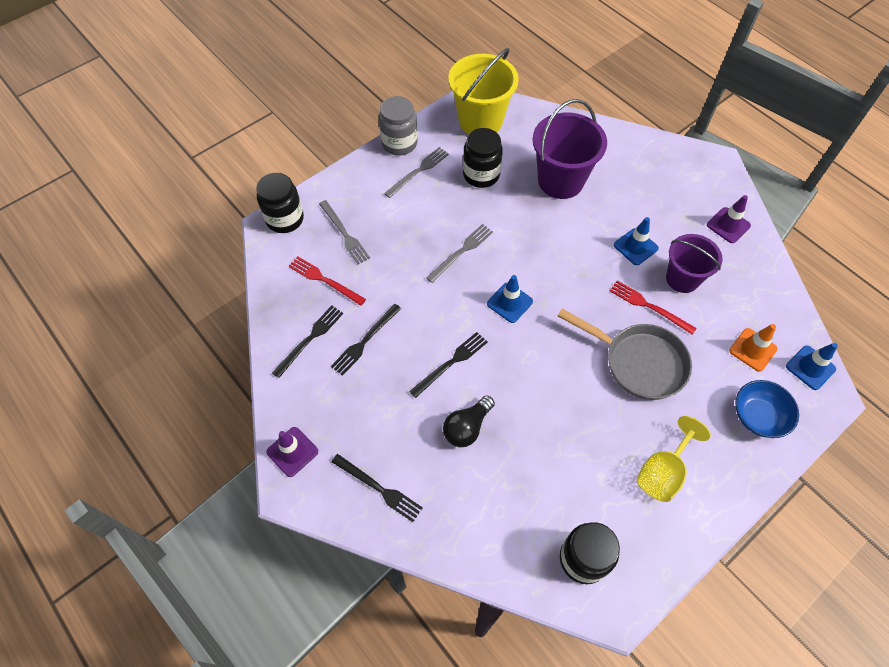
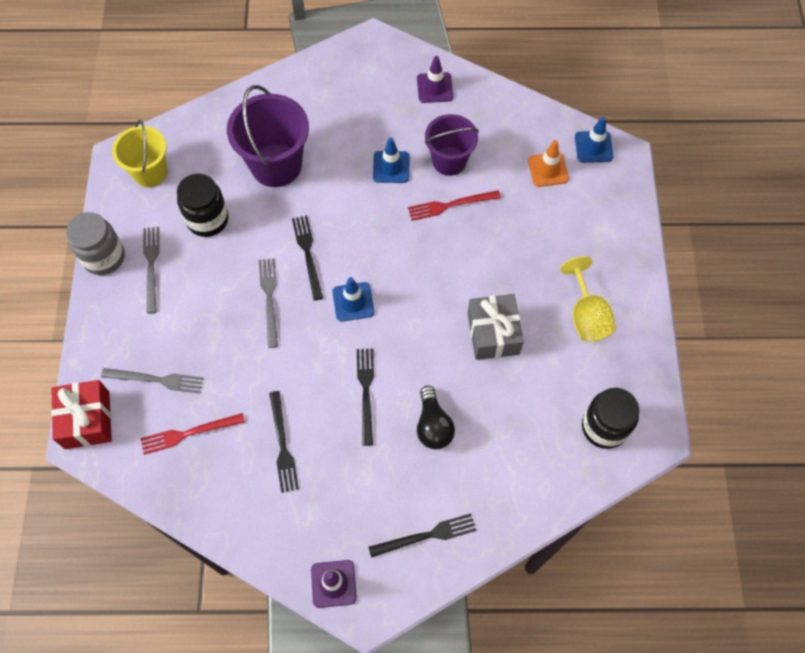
camera: 50 degrees left, 5 degrees up
black jar [256,173,304,233] -> red gift [51,380,112,449]
black fork [272,306,343,378] -> black fork moved to [292,215,323,301]
yellow bucket [448,48,519,134] -> yellow bucket [112,120,167,187], size x0.67
grey pan [558,309,692,400] -> none
blue bowl [735,380,799,438] -> none
none -> grey gift [467,294,524,360]

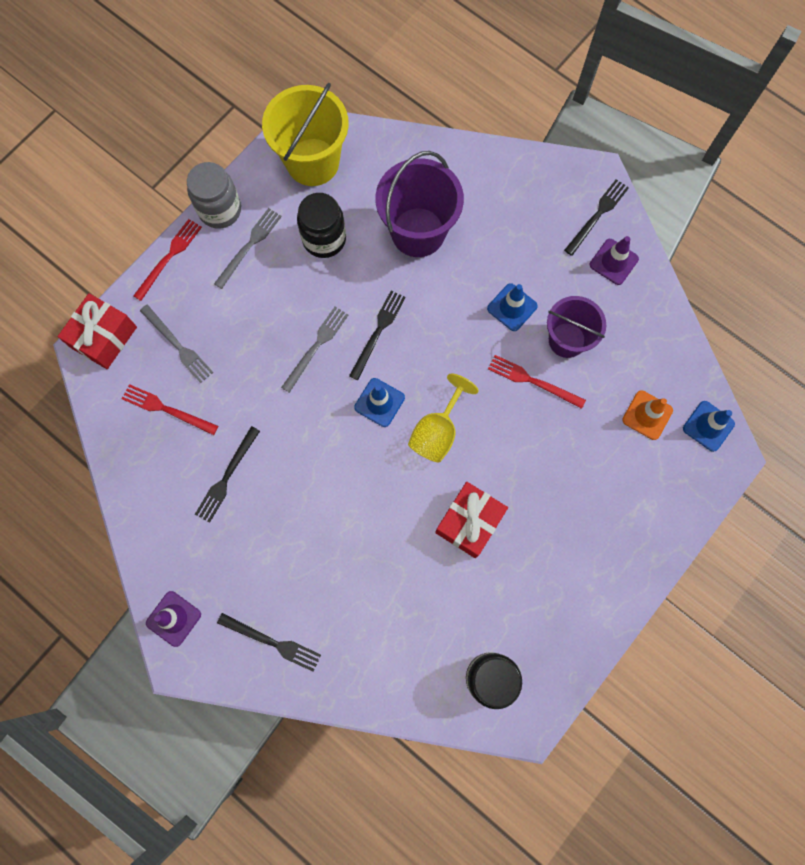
camera: 40 degrees right, 10 degrees up
yellow bucket [112,120,167,187] -> yellow bucket [262,83,349,186], size x1.50
black fork [357,348,374,446] -> black fork moved to [564,179,629,256]
black light bulb [417,386,455,449] -> none
grey gift [467,294,524,360] -> red gift [435,482,508,558]
yellow goblet [560,256,616,342] -> yellow goblet moved to [408,373,479,462]
none -> red fork [133,219,202,301]

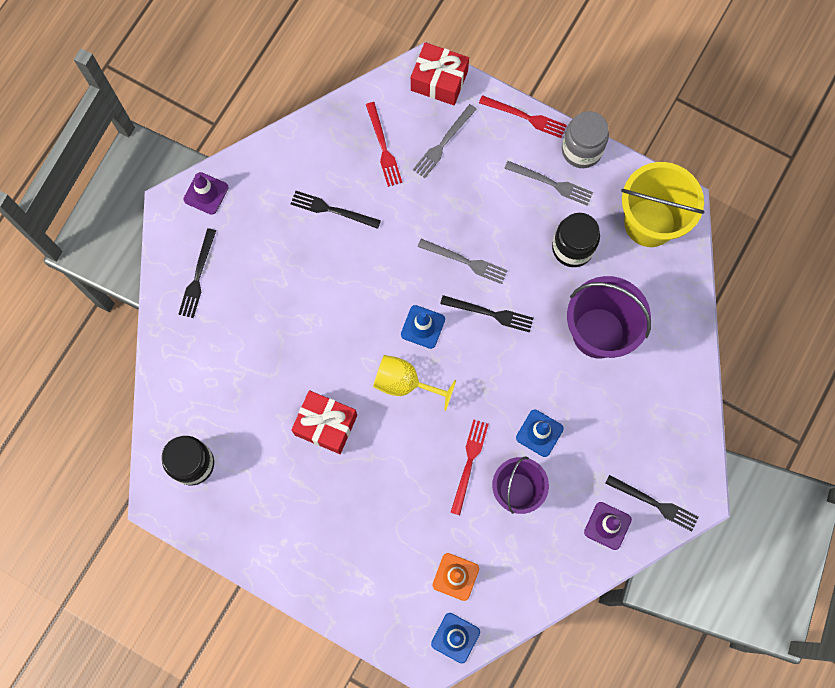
camera: 80 degrees right, 0 degrees up
red fork [122,384,218,435] -> red fork turned 150 degrees clockwise [366,102,402,187]

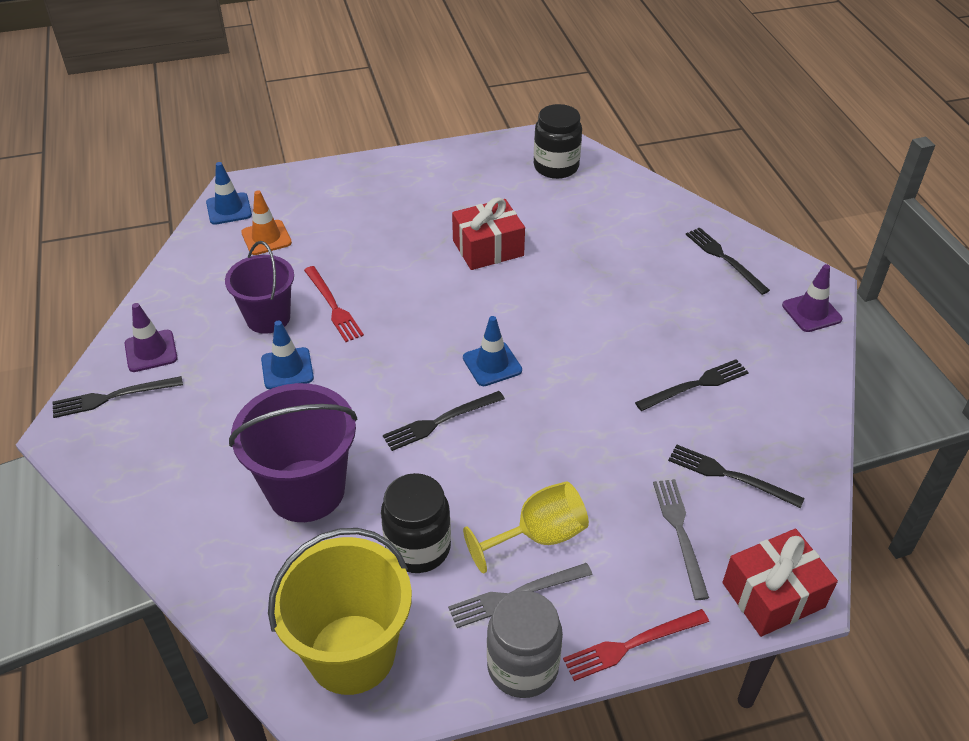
camera: 135 degrees right, 30 degrees down
red fork [366,102,402,187] -> black fork [668,444,805,508]
yellow goblet [373,355,456,411] -> yellow goblet moved to [463,482,589,573]
grey fork [417,239,508,284] -> none

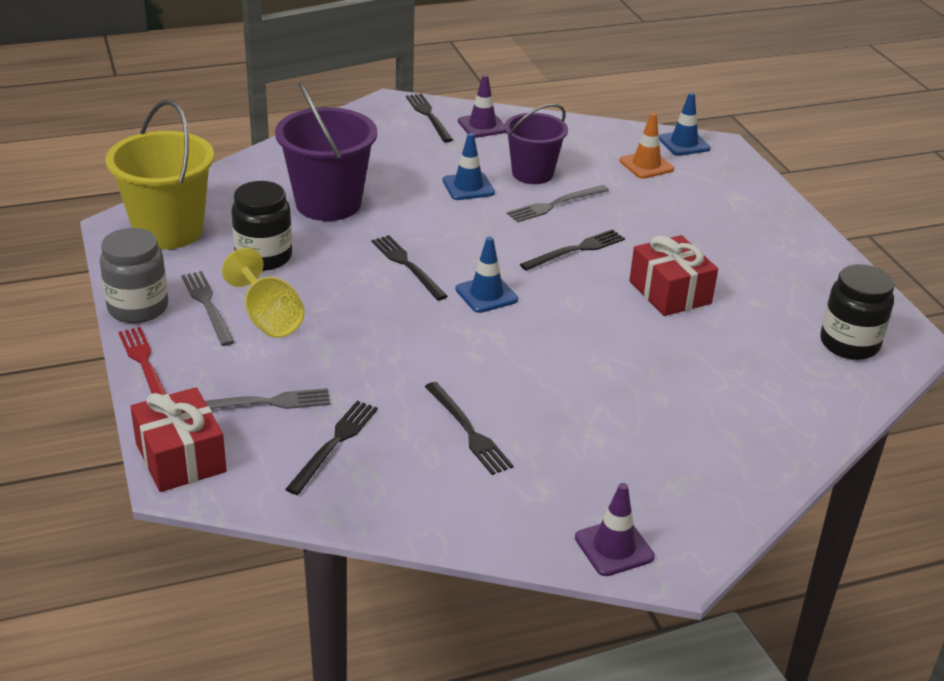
camera: 85 degrees right, 10 degrees down
red fork [304,266,364,342] -> grey fork [507,185,609,222]
black fork [686,227,770,295] -> black fork moved to [520,229,625,271]

